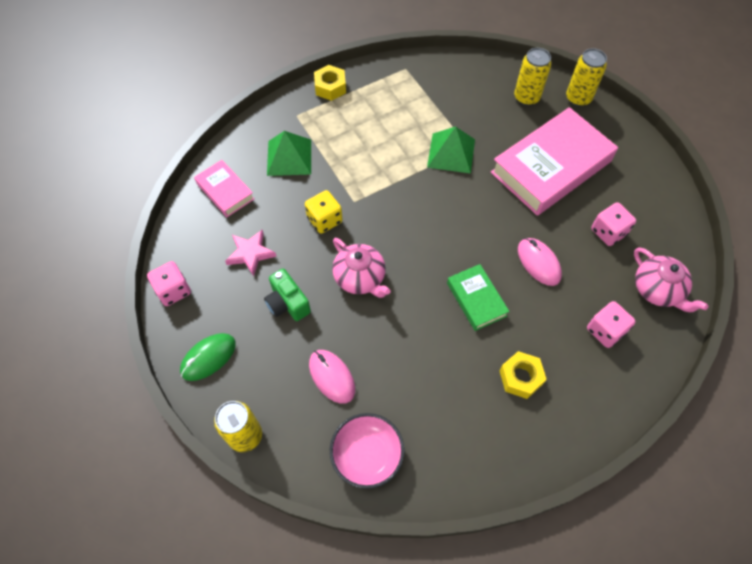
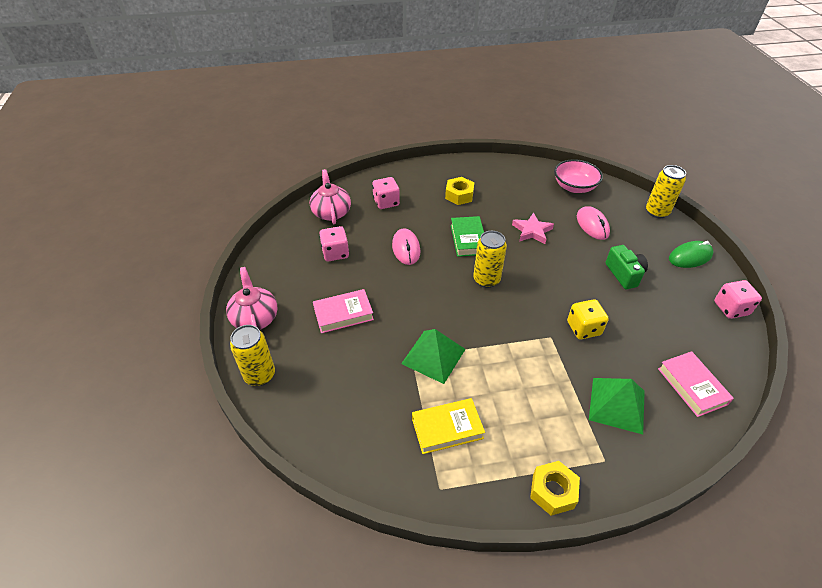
camera: 160 degrees left, 15 degrees down
pink star [225,230,276,276] -> pink star moved to [512,213,554,244]
pink teapot [332,238,391,298] -> pink teapot moved to [226,267,278,330]
pink book [491,107,618,216] -> pink book [313,289,374,333], size x0.50
yellow can [514,48,552,106] -> yellow can moved to [473,231,507,288]
none -> yellow book [412,398,485,454]

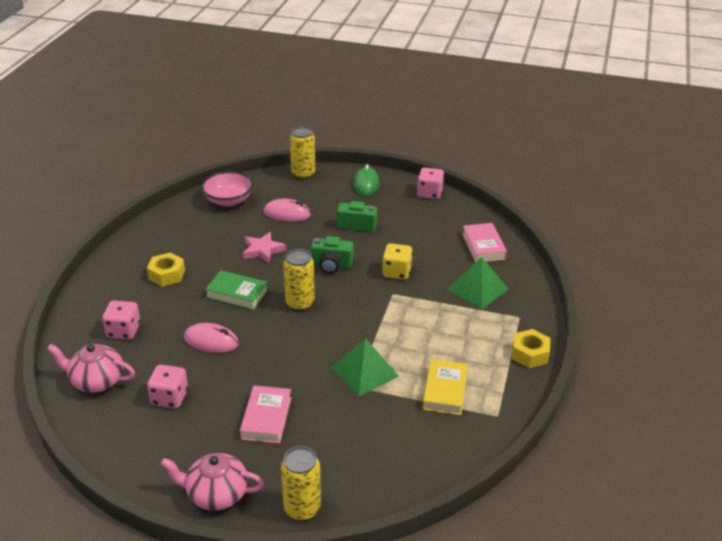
camera: 65 degrees left, 10 degrees down
pink book [658,351,734,417] -> pink book turned 75 degrees clockwise [462,223,507,263]
none -> green camera [311,236,353,273]

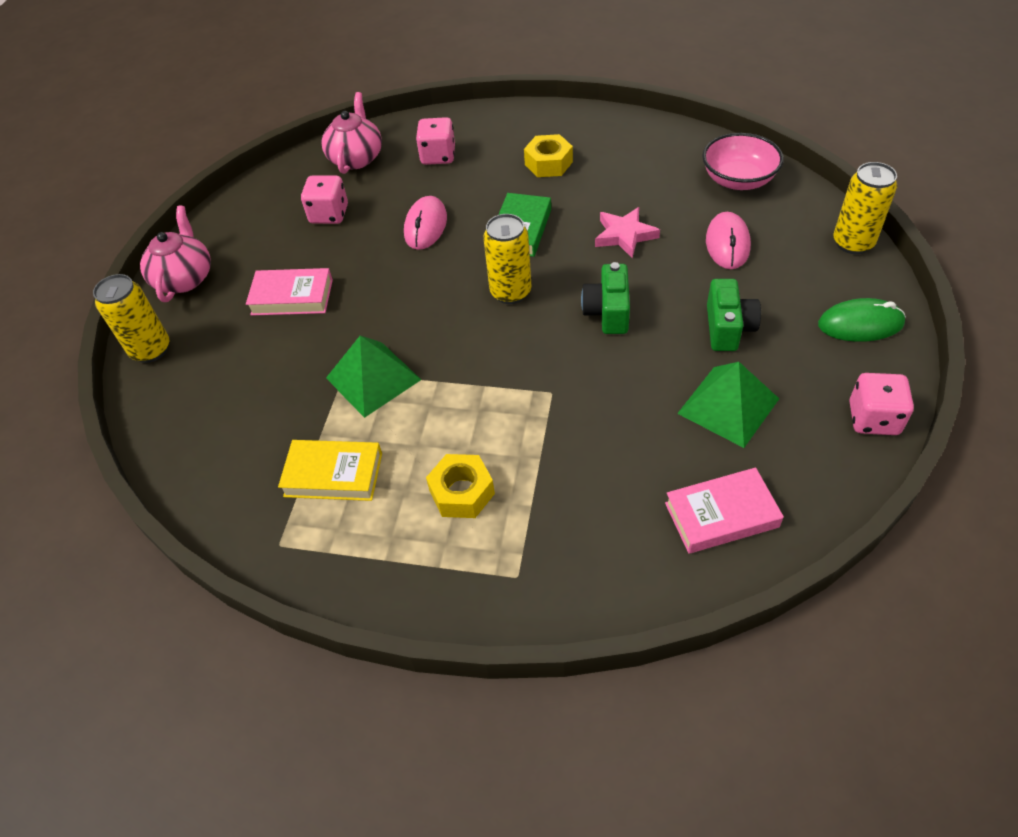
camera: 90 degrees right, 15 degrees up
yellow dice [382,243,413,280] -> none
green pyramid [447,257,508,309] -> green pyramid moved to [677,362,779,448]
yellow nut [512,329,550,368] -> yellow nut moved to [426,454,495,518]

